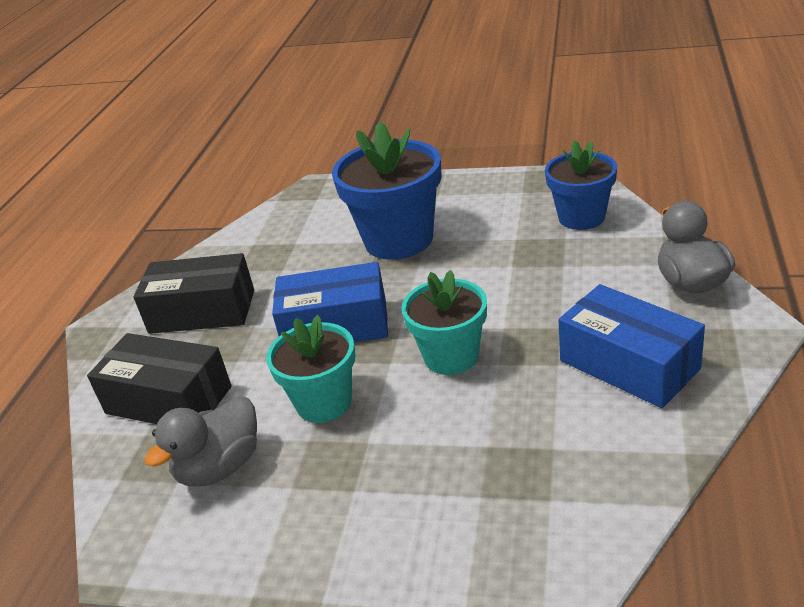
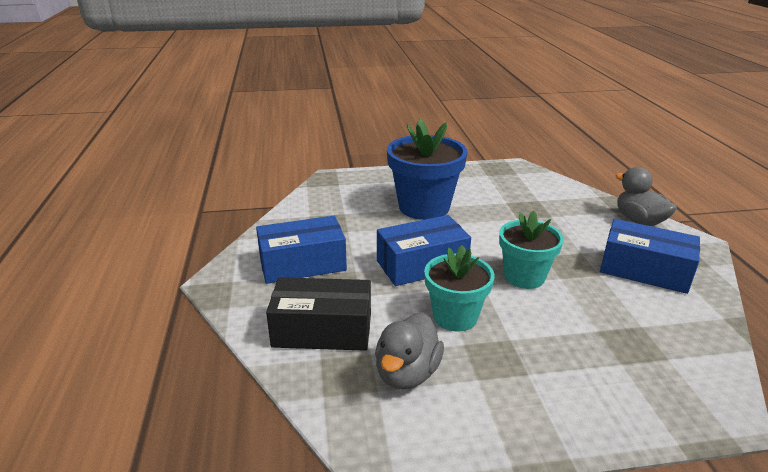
camera: 25 degrees left, 5 degrees down
black box [133,253,254,334] -> blue box [256,216,347,284]
blue flower pot [545,141,617,230] -> none

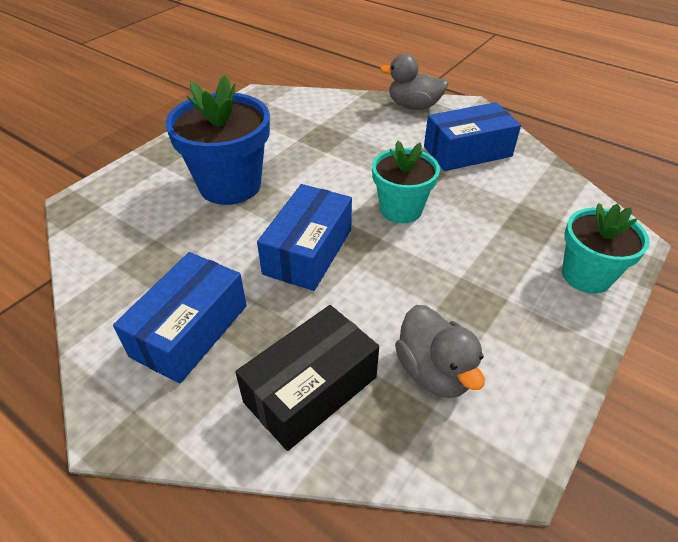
camera: 45 degrees left, 15 degrees up
turquoise flower pot [424,245,494,332] -> turquoise flower pot moved to [562,203,650,294]

